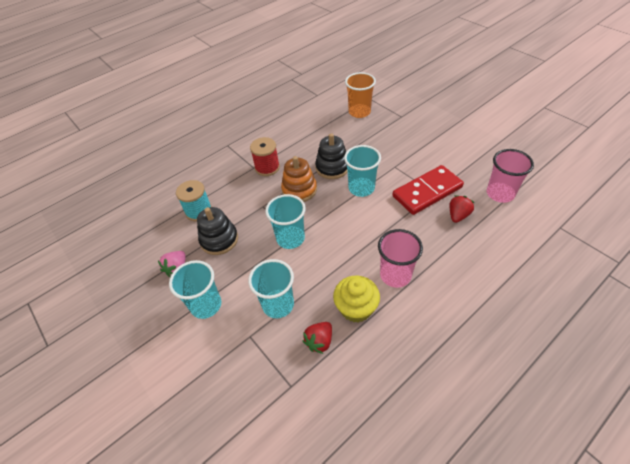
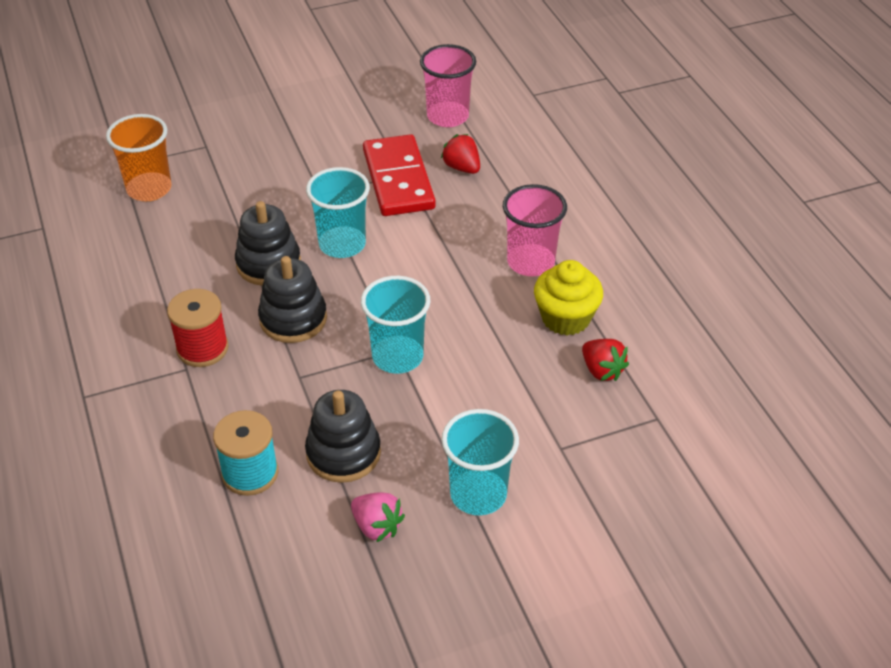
camera: 75 degrees left, 5 degrees down
turquoise cup [248,259,294,318] -> none
orange stacking toy [281,156,317,202] -> black stacking toy [258,256,327,343]

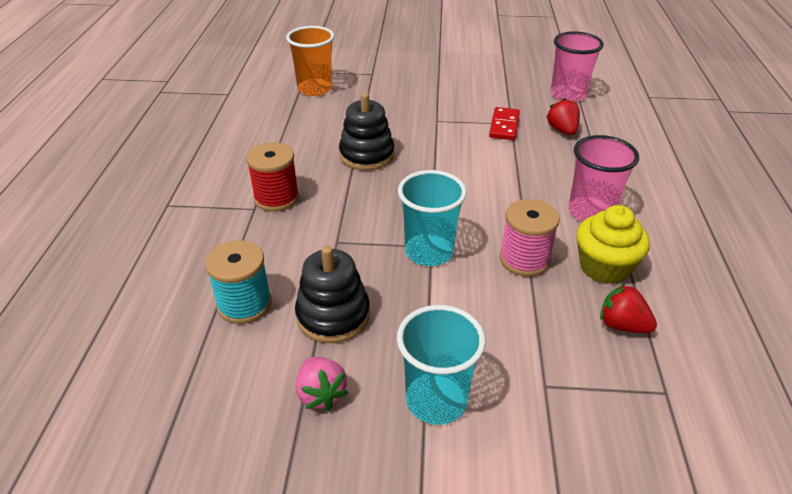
camera: 25 degrees right, 5 degrees down
black stacking toy [258,256,327,343] -> none
turquoise cup [306,167,370,258] -> none
red domino [363,134,436,216] -> red domino [489,107,520,140], size x0.56
red strawberry [582,339,629,381] -> red strawberry turned 135 degrees clockwise [600,283,657,333]
none -> pink spool [500,199,560,277]

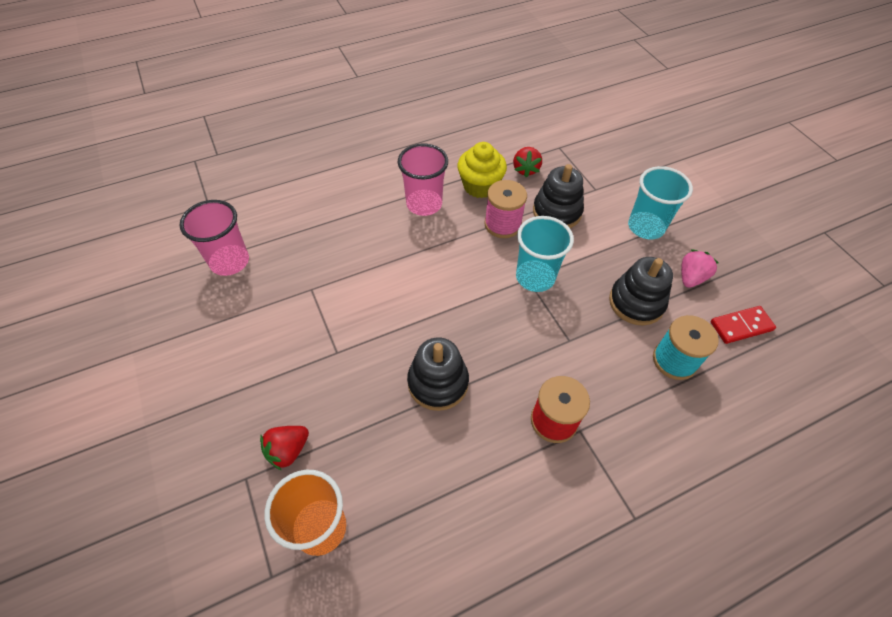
camera: 120 degrees left, 15 degrees up
red domino [489,107,520,140] -> red domino moved to [711,306,776,344]
red strawberry [546,98,580,135] -> red strawberry moved to [260,426,309,471]
none -> black stacking toy [533,164,584,228]

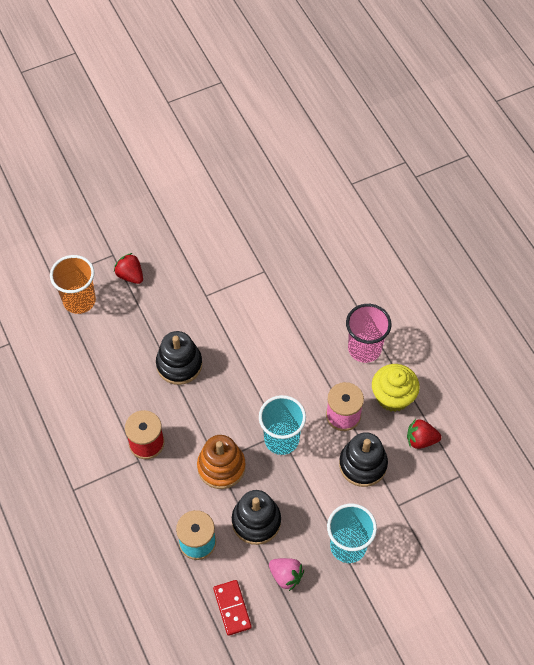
camera: 90 degrees right, 5 degrees up
pink cup [180,200,249,276] -> none
none -> orange stacking toy [197,435,246,489]

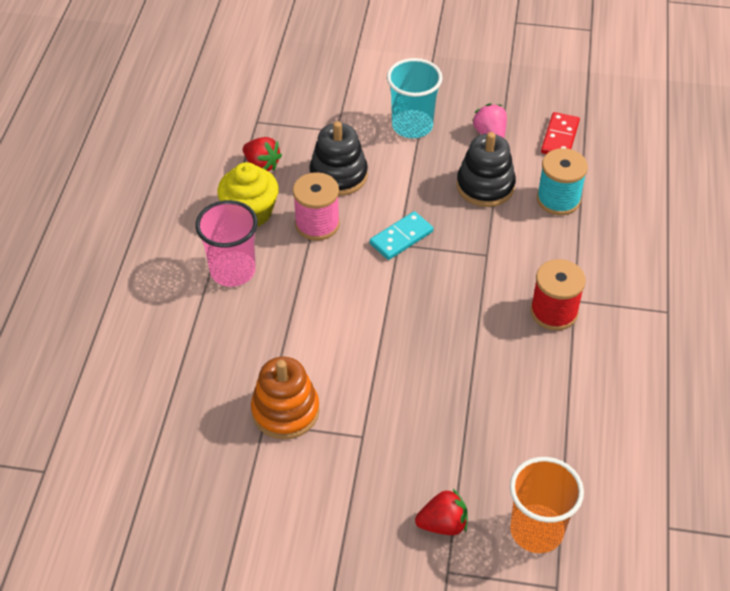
camera: 145 degrees left, 10 degrees down
red strawberry [114,253,143,284] -> red strawberry turned 90 degrees counterclockwise [415,489,468,535]
black stacking toy [156,331,202,385] -> none
orange stacking toy [197,435,246,489] -> orange stacking toy moved to [251,357,320,439]
turquoise cup [259,395,306,455] -> turquoise domino [370,211,433,260]

